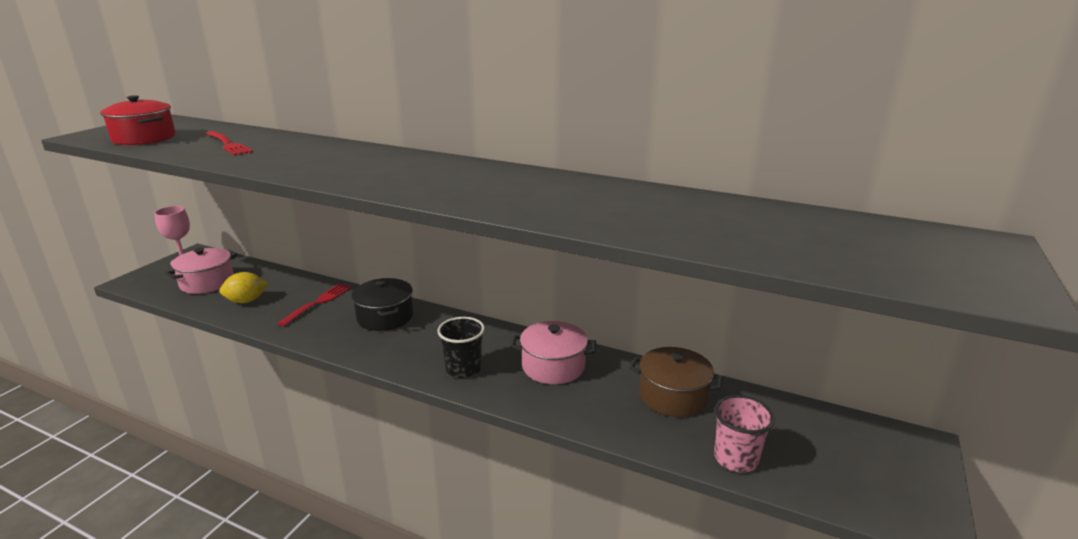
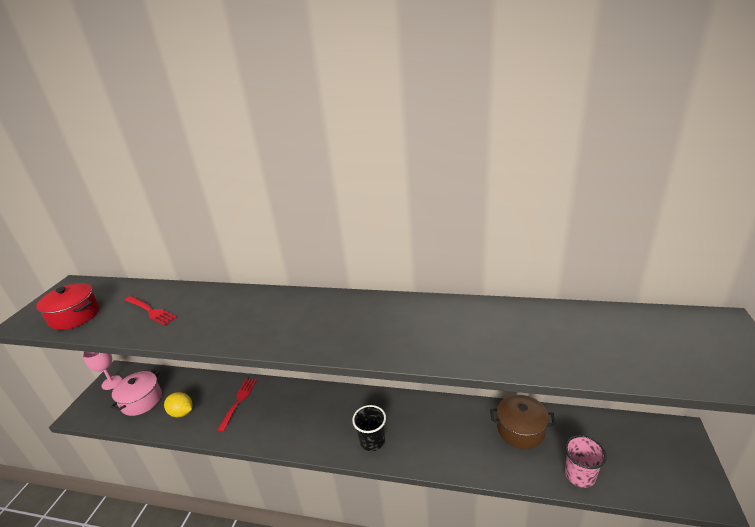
camera: 10 degrees left, 5 degrees up
yellow lemon [219,272,268,303] -> yellow lemon turned 60 degrees clockwise [164,392,192,417]
black pot [351,278,413,331] -> none
pink pot [511,321,596,384] -> none

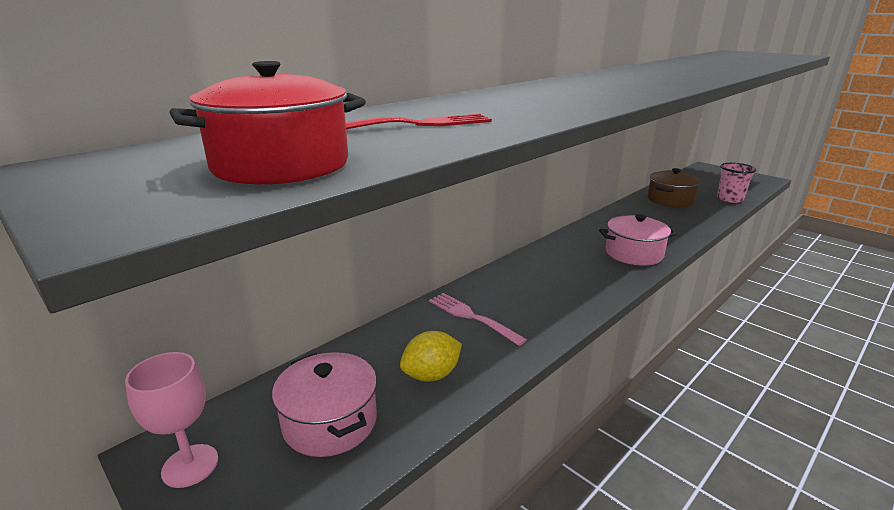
camera: 60 degrees left, 5 degrees down
red fork [217,378,257,432] -> pink fork [429,293,527,346]
black cup [352,405,386,451] -> pink pot [599,214,678,265]

